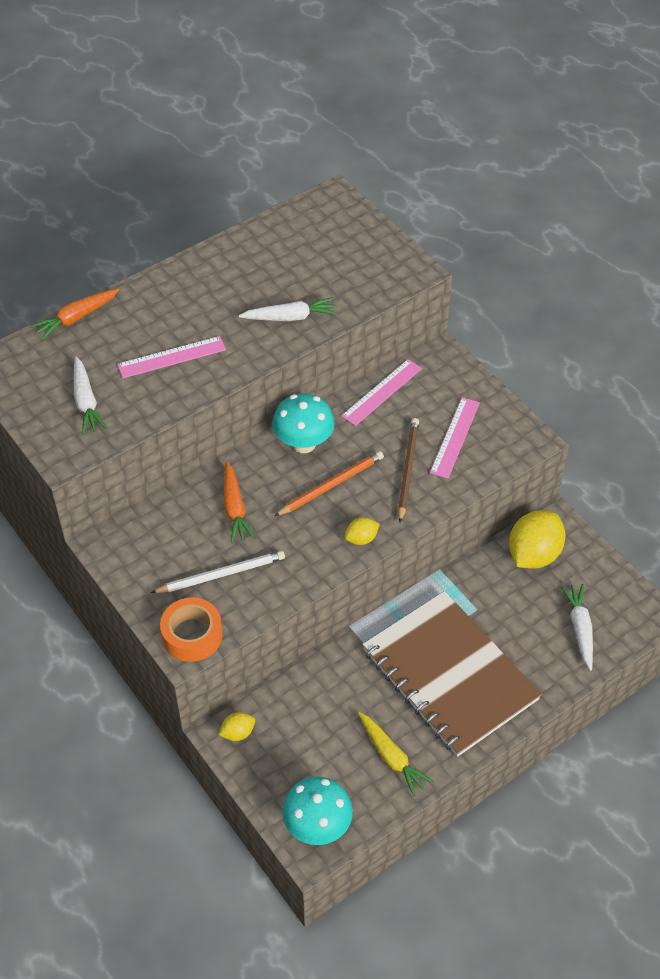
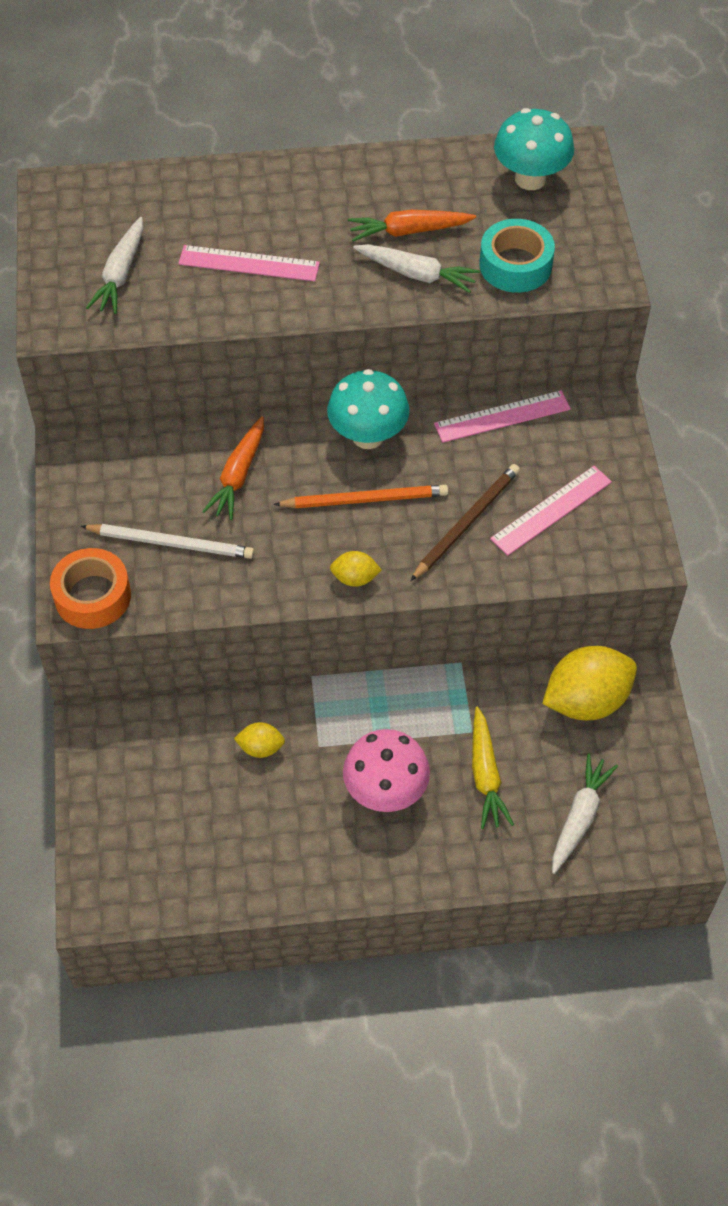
camera: 30 degrees right, 5 degrees up
orange carrot [30,289,119,340] -> orange carrot moved to [348,210,476,241]
yellow lemon [218,712,255,741] -> yellow lemon moved to [234,722,285,758]
turquoise mushroom [282,776,353,845] -> turquoise mushroom moved to [494,108,574,190]
yellow carrot [358,712,433,797] -> yellow carrot moved to [472,707,514,829]
brown notebook [362,591,542,757] -> pink mushroom [343,729,430,812]
none -> turquoise tape [479,219,555,293]

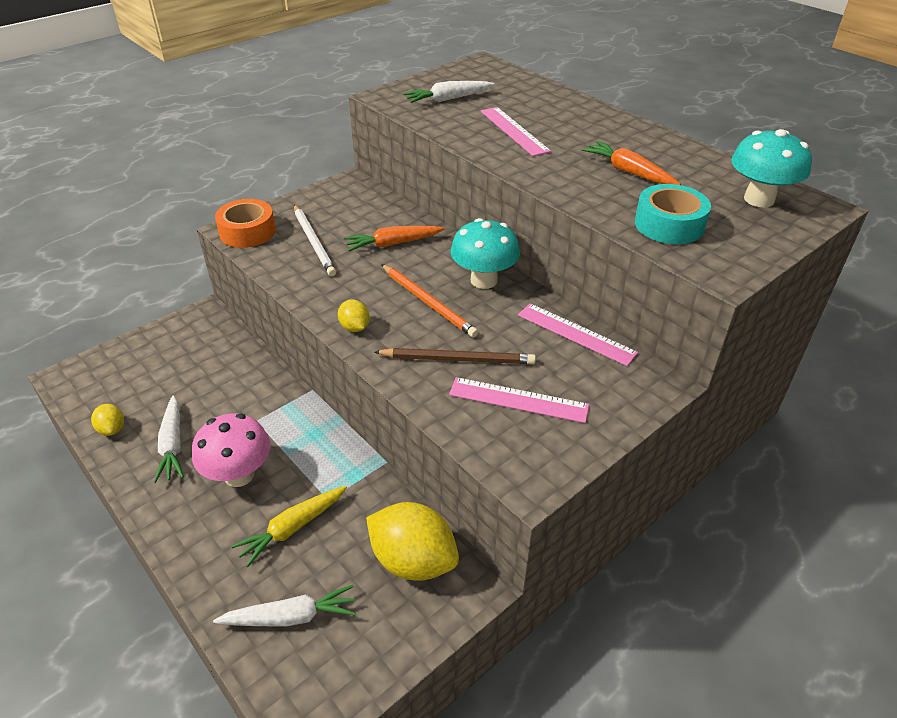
camera: 55 degrees right, 15 degrees down
yellow lemon [234,722,285,758] -> yellow lemon moved to [91,404,124,436]
white carrot [353,244,480,293] -> white carrot moved to [154,395,184,483]

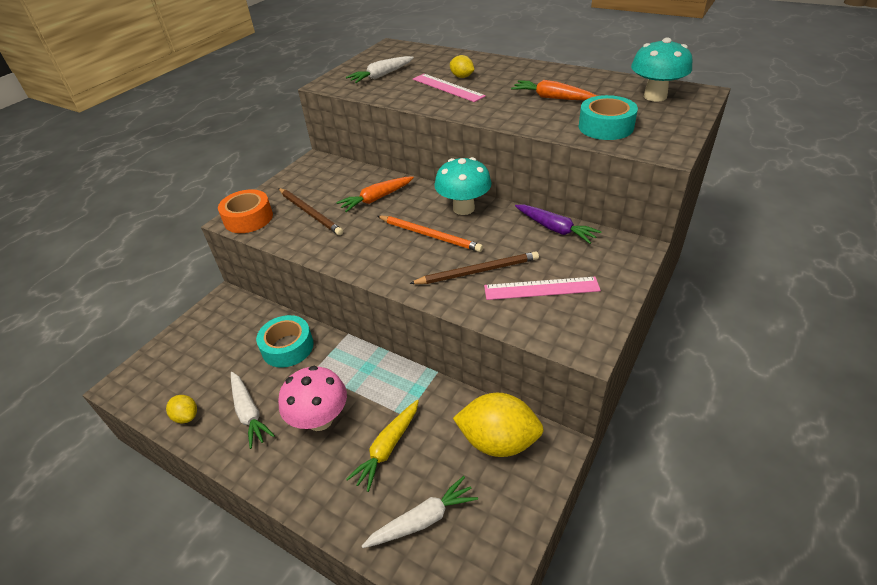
camera: 15 degrees left, 0 degrees up
white pencil [294,205,336,276] -> brown pencil [278,188,343,235]
yellow lemon [338,300,370,332] -> yellow lemon moved to [450,55,474,78]
pink ruler [518,304,638,366] -> purple carrot [515,205,602,244]
none -> turquoise tape [256,315,314,368]

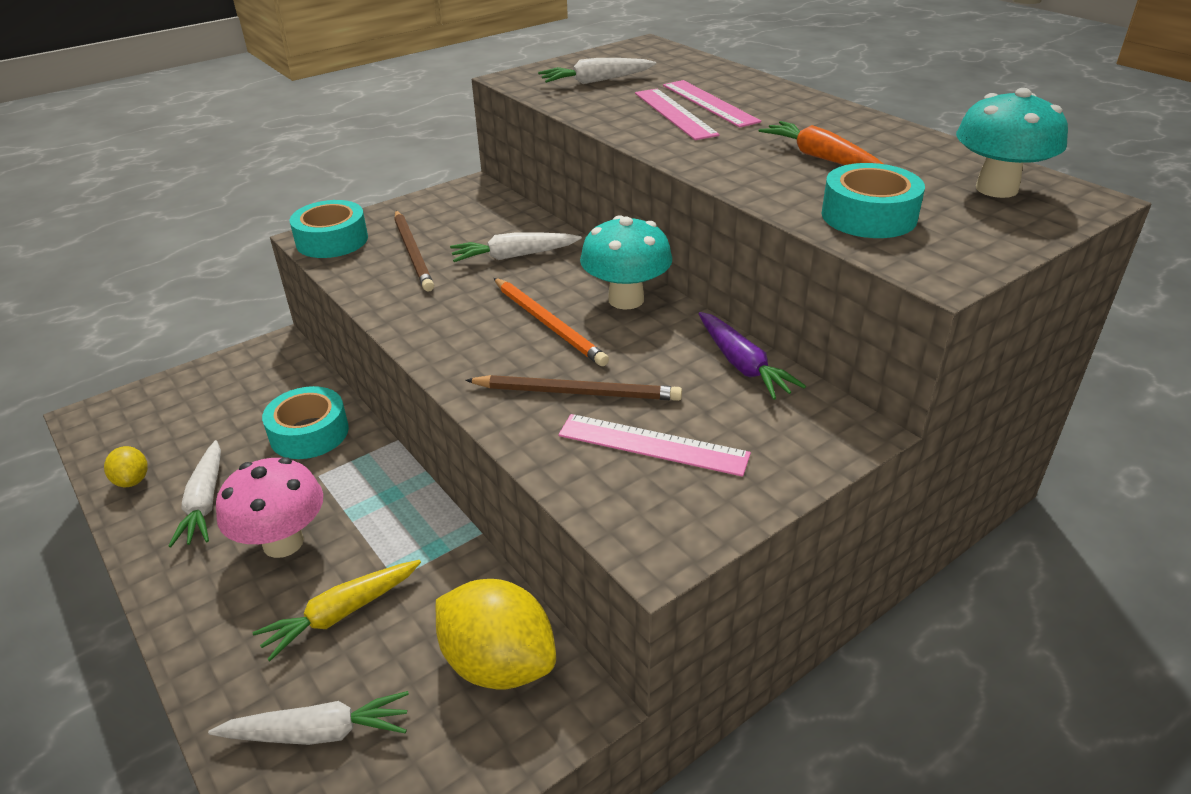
camera: 20 degrees right, 5 degrees down
orange tape [218,189,273,233] -> turquoise tape [290,200,368,258]
orange carrot [336,176,414,212] -> white carrot [450,232,582,262]
yellow lemon [450,55,474,78] -> pink ruler [663,80,761,128]

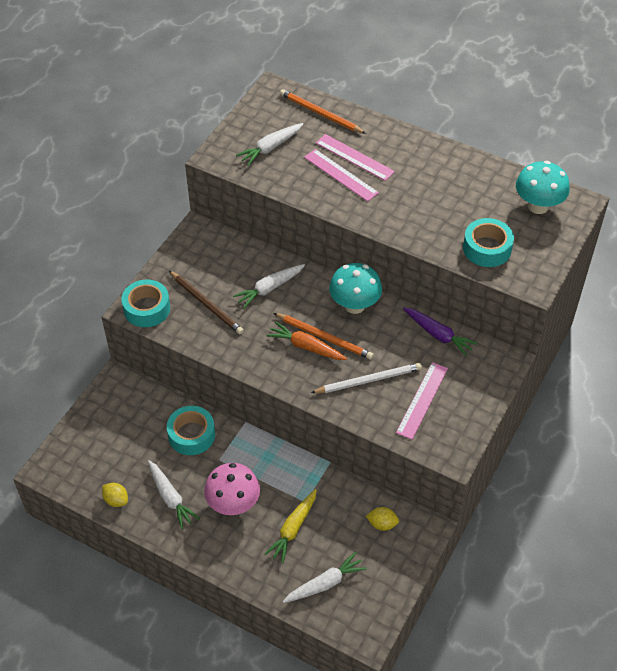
camera: 25 degrees left, 15 degrees up
yellow lemon [435,579,556,689] -> yellow lemon [366,507,399,531], size x0.48
brown pencil [465,375,682,401] -> white pencil [311,363,422,393]
pink ruler [558,414,751,477] -> pink ruler turned 60 degrees counterclockwise [396,362,448,439]
orange carrot [759,121,883,165] -> orange carrot moved to [266,321,347,360]
none -> orange pencil [280,89,366,134]

